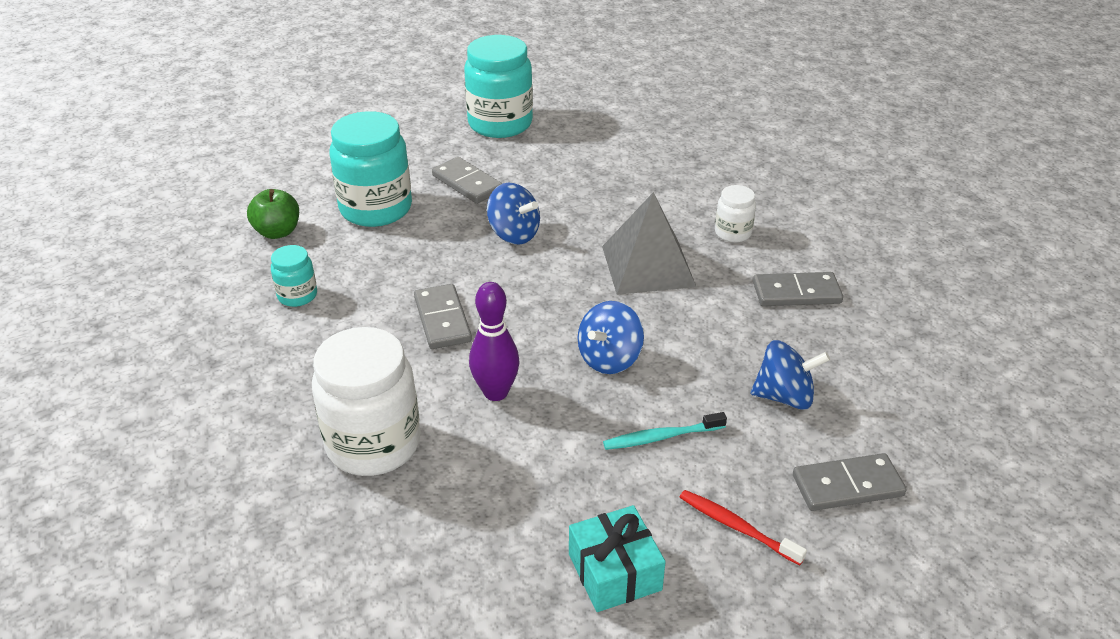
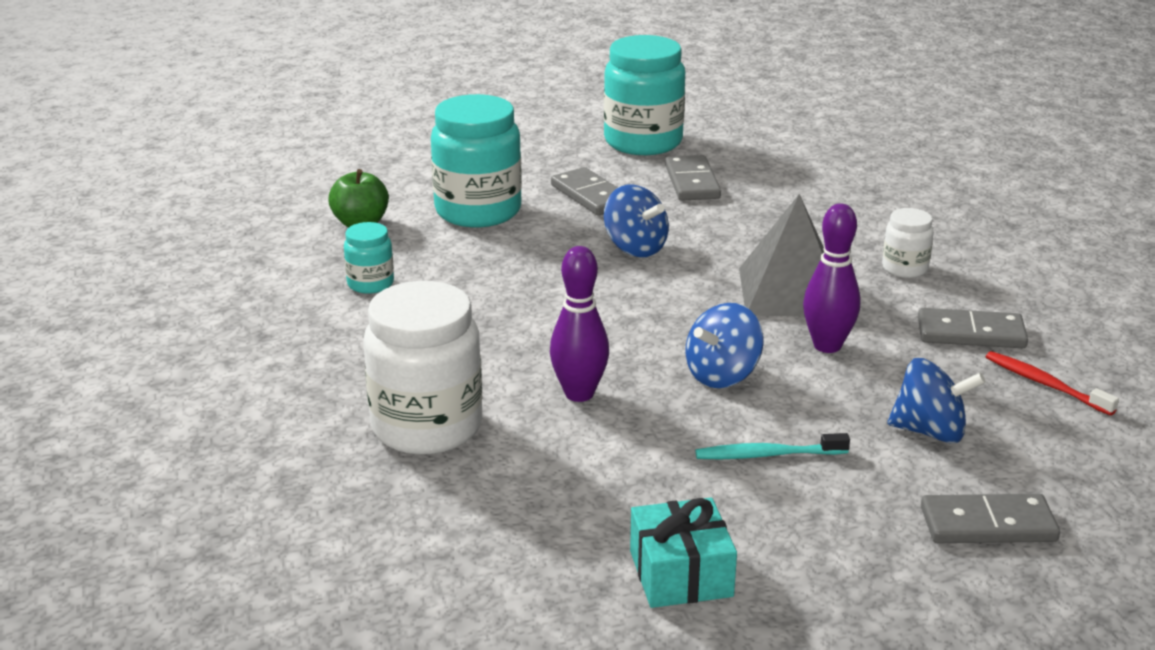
camera: 10 degrees right, 10 degrees down
grey domino [414,284,472,349] -> grey domino moved to [665,155,721,201]
red toothbrush [680,490,807,565] -> red toothbrush moved to [986,351,1119,416]
none -> purple bowling pin [803,203,860,353]

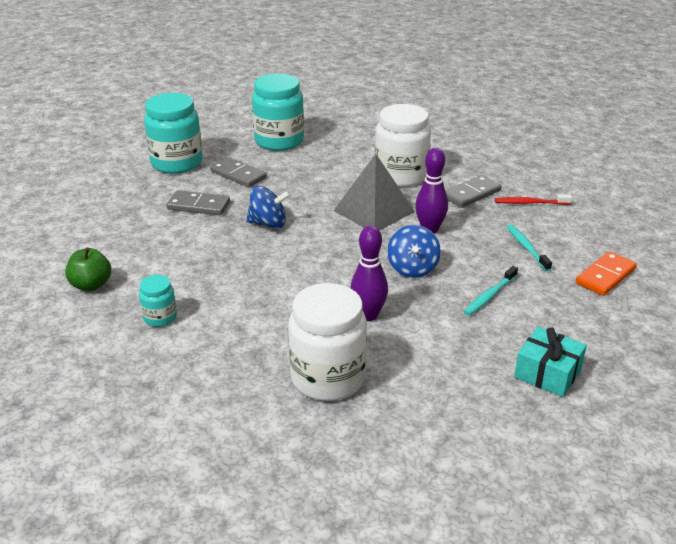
camera: 45 degrees left, 5 degrees up
turquoise jar [431,94,522,227] -> turquoise jar moved to [252,74,304,151]
white jar [882,208,934,278] -> white jar [375,104,431,187], size x2.03
blue spinning top [887,358,986,444] -> turquoise toothbrush [507,224,552,271]
grey domino [921,494,1060,543] -> orange domino [576,251,637,296]

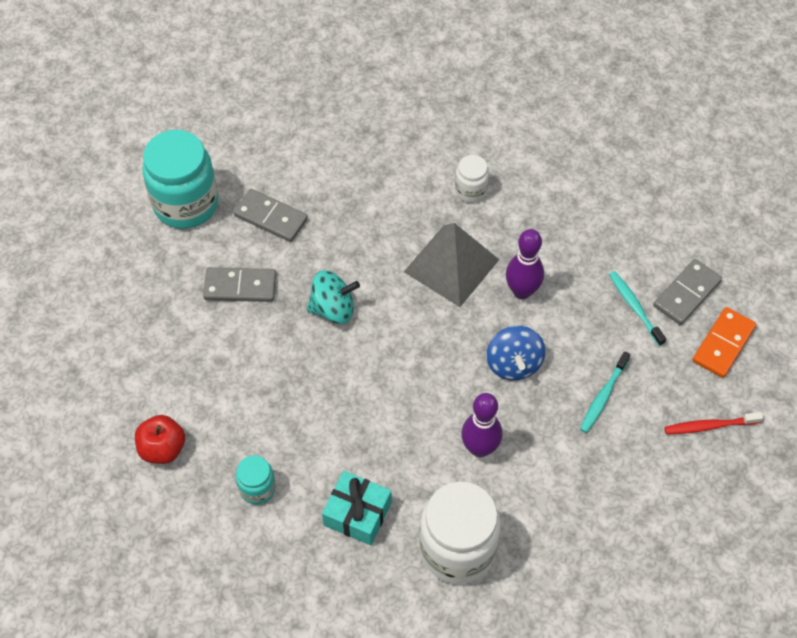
camera: 10 degrees left, 25 degrees up
green apple [65,247,111,291] -> red apple [135,415,185,464]
blue spinning top [246,186,291,229] -> turquoise spinning top [307,270,360,324]
turquoise jar [252,74,304,151] -> none
white jar [375,104,431,187] -> white jar [455,155,489,203], size x0.49
grey domino [445,175,501,208] -> grey domino moved to [653,259,722,325]
red toothbrush [495,194,572,205] -> red toothbrush moved to [664,412,763,434]
turquoise gift [514,326,587,397] -> turquoise gift moved to [322,471,391,545]

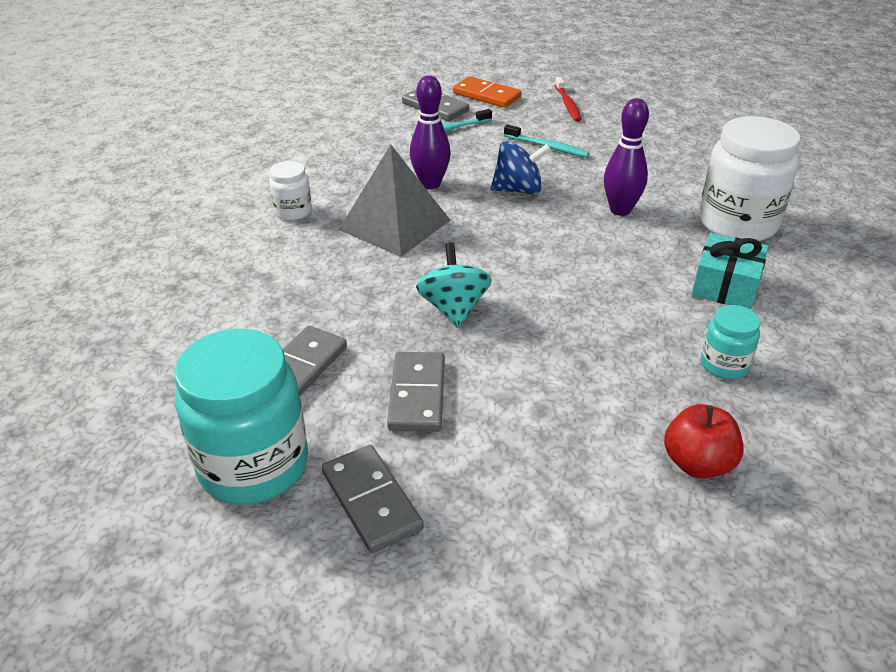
camera: 90 degrees left, 20 degrees down
none -> grey domino [322,445,424,553]

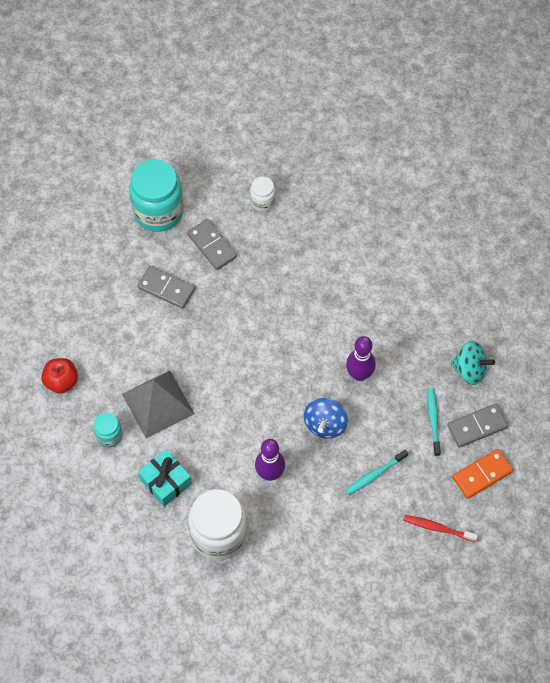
camera: 115 degrees right, 25 degrees up
white jar [269,161,312,220] -> white jar moved to [250,177,275,212]
grey domino [322,445,424,553] -> none
grey pyramid [339,145,450,257] -> grey pyramid moved to [122,371,194,438]
turquoise spinning top [416,242,492,328] -> turquoise spinning top moved to [451,341,495,385]

